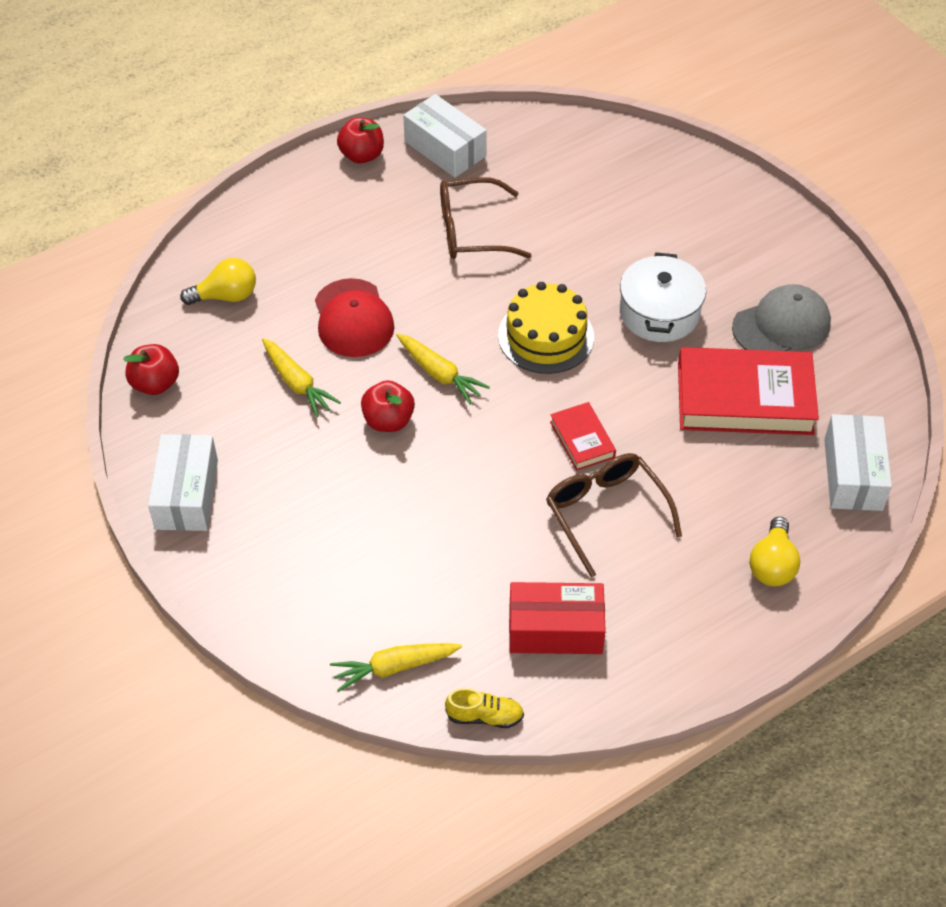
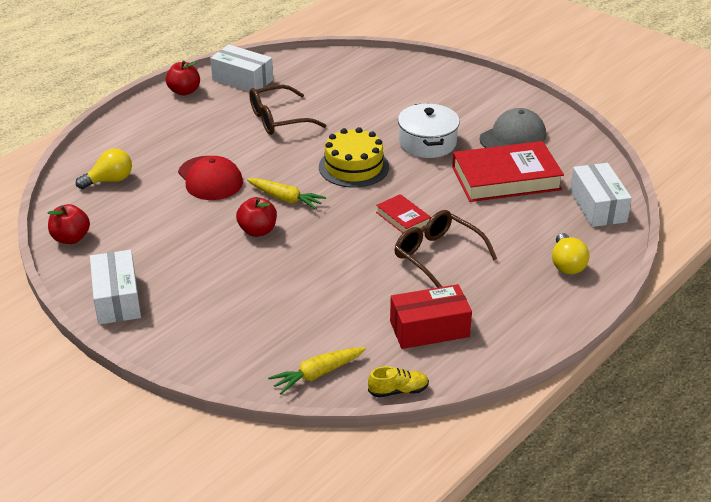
camera: 15 degrees left, 15 degrees down
yellow carrot [262,338,341,417] -> none

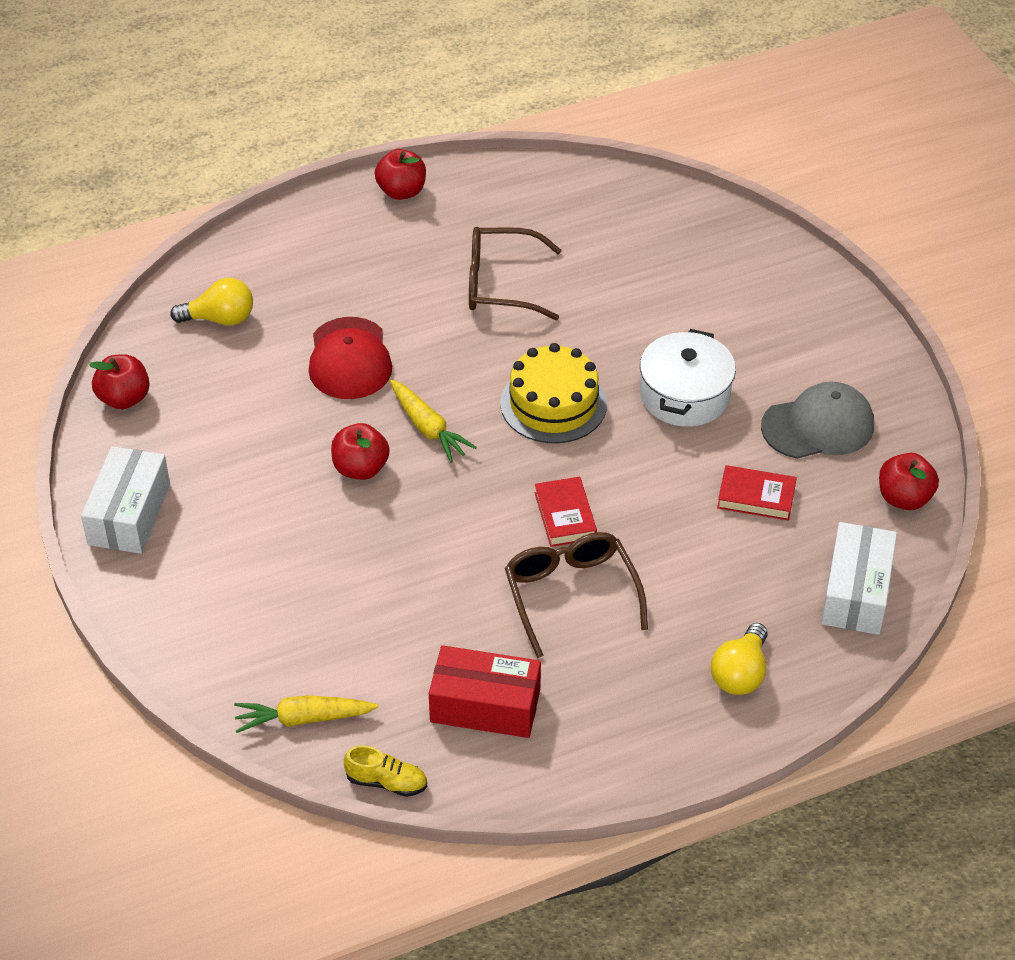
camera: 25 degrees right, 10 degrees up
white box [210,45,273,92] -> none
red book [452,141,564,202] -> red book [717,465,797,521], size x0.49
none -> red apple [879,453,939,510]

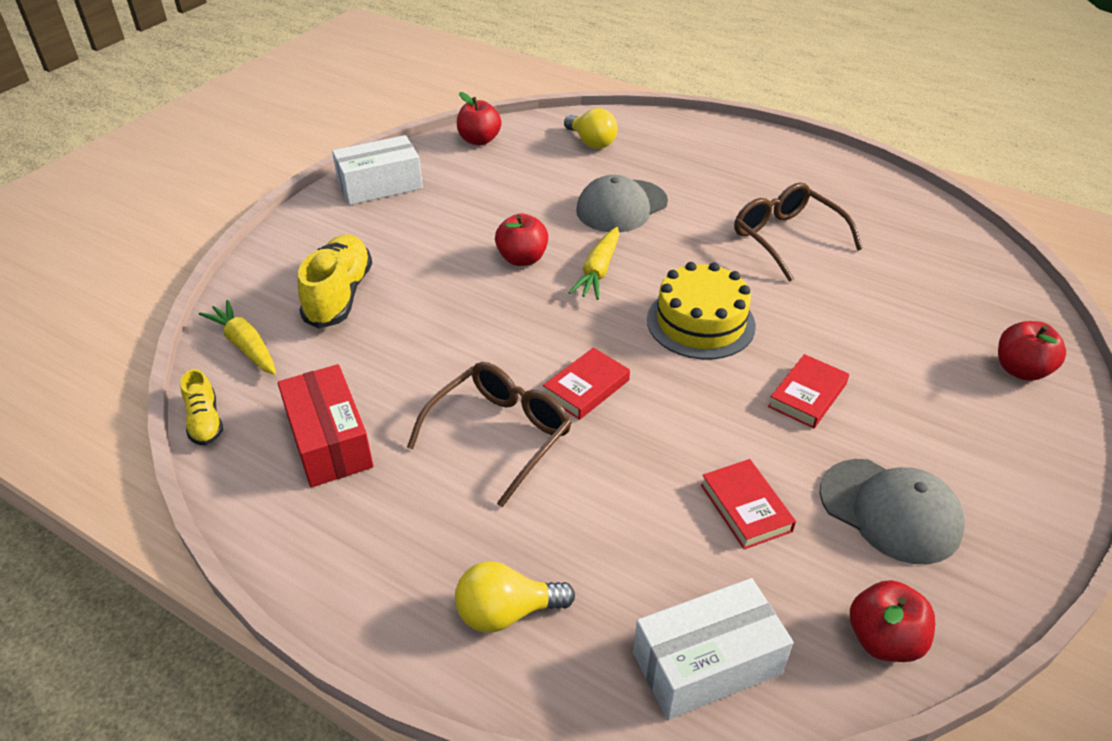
camera: 55 degrees right, 5 degrees down
red cap [309,317,392,399] -> grey cap [576,175,668,232]
red apple [375,149,426,200] -> red apple moved to [998,321,1066,381]
white pot [640,329,736,427] -> red book [768,354,849,428]
none -> yellow shoe [298,234,372,329]

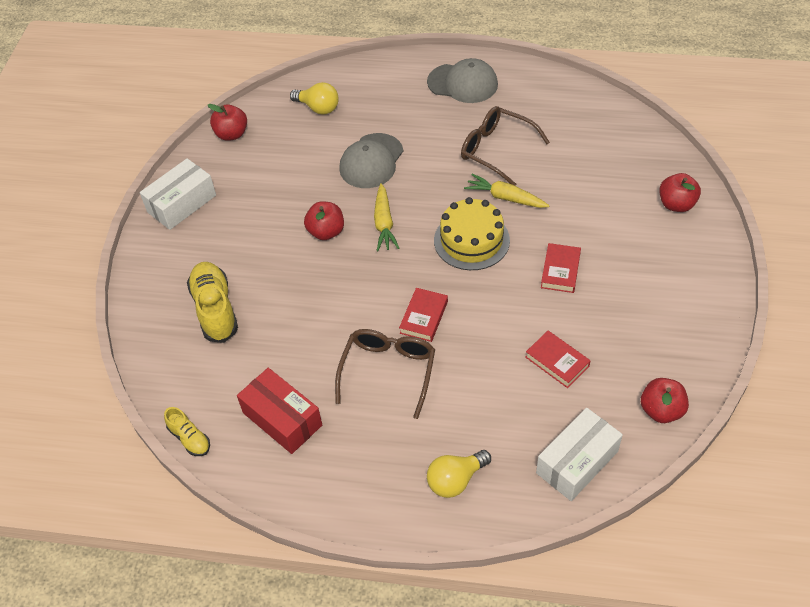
camera: 20 degrees left, 10 degrees up
yellow carrot [199,300,276,375] -> yellow carrot moved to [464,174,549,208]
grey cap [819,459,965,564] -> grey cap moved to [427,58,498,103]

